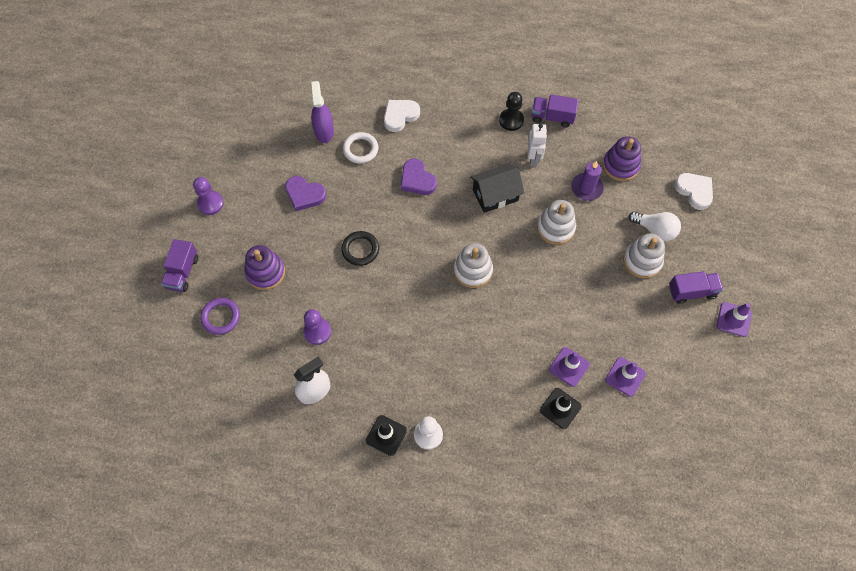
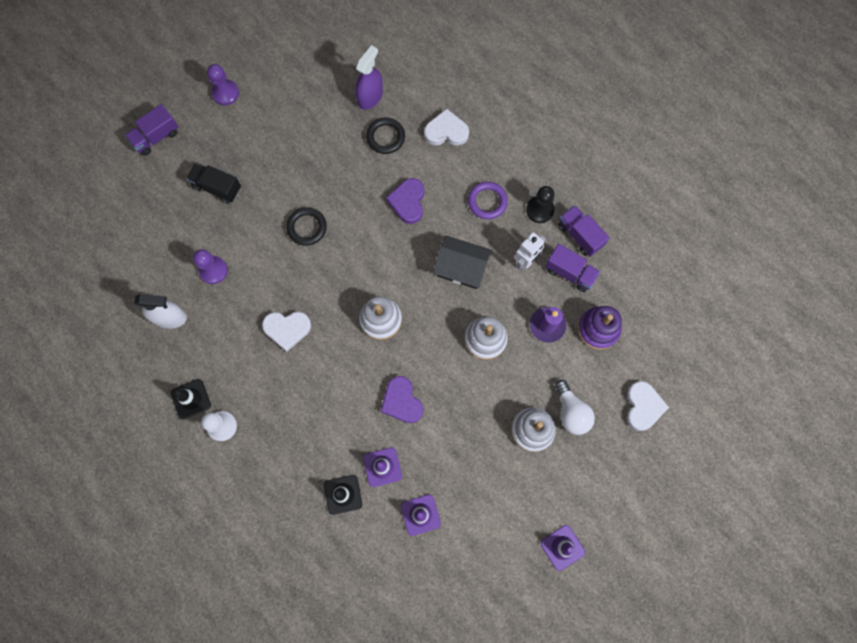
camera: 40 degrees right, 10 degrees up
purple ring [200,298,240,335] -> purple ring moved to [468,182,508,219]
purple stacking toy [245,245,285,290] -> black truck [186,163,241,204]
purple heart [285,176,326,211] -> purple heart moved to [381,376,423,423]
white ring [343,132,378,164] -> black ring [366,118,405,154]
purple truck [669,271,723,304] -> purple truck moved to [545,244,600,292]
none -> white heart [262,312,311,351]

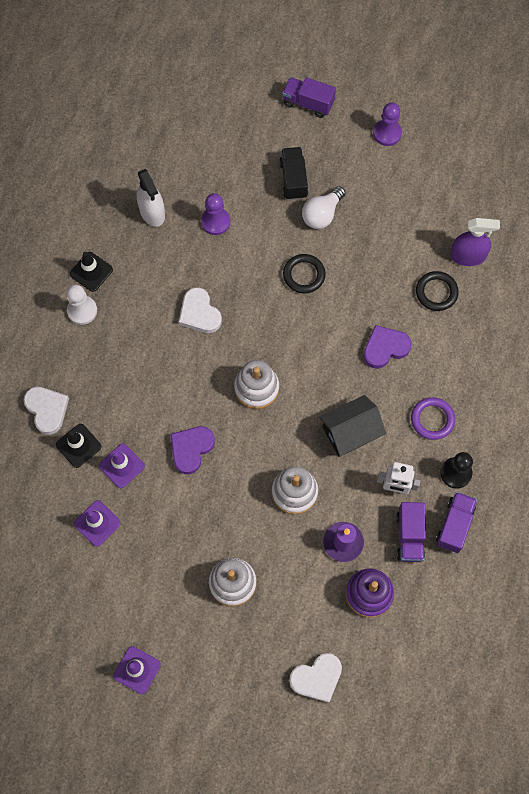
camera: 60 degrees right, 5 degrees down
white heart [424,108,469,146] -> white heart moved to [23,387,69,435]
black house [433,236,492,289] -> black house turned 75 degrees clockwise [319,395,386,457]
white light bulb [555,380,595,435] -> white light bulb moved to [302,186,346,229]

